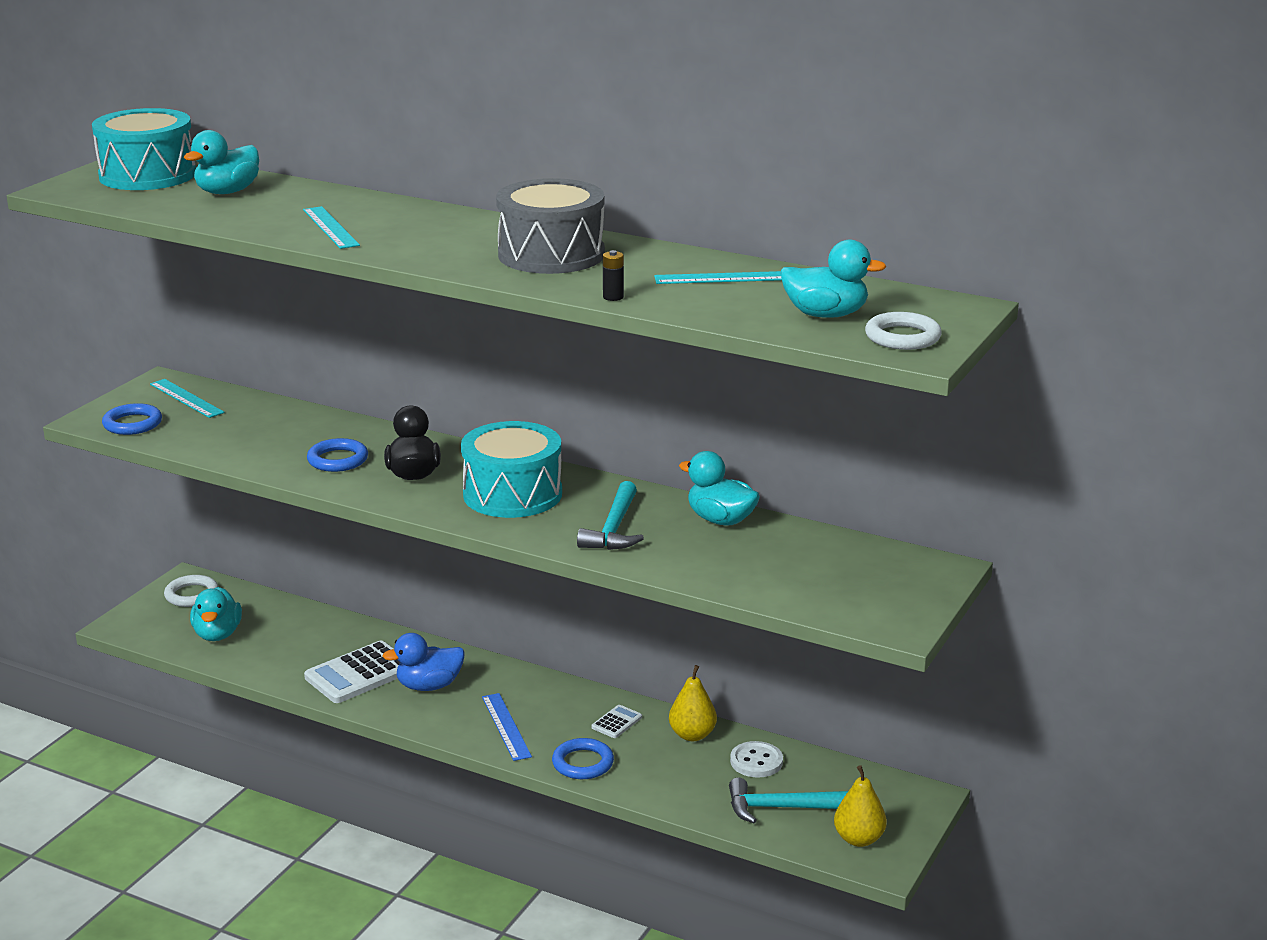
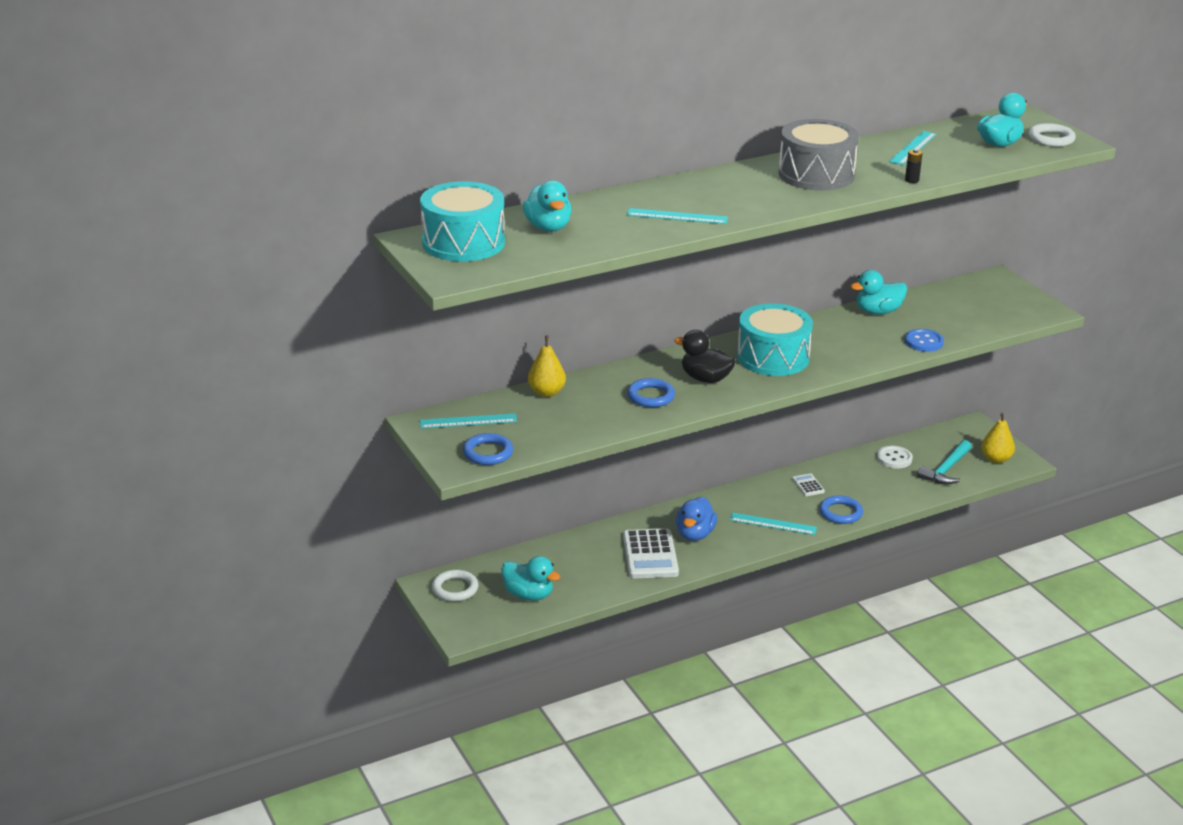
camera: 55 degrees left, 5 degrees up
blue ruler [482,693,532,761] -> turquoise ruler [730,513,817,535]
turquoise hammer [577,481,644,550] -> none
yellow pear [669,665,717,741] -> yellow pear moved to [528,336,566,397]
none -> blue button [905,329,944,352]

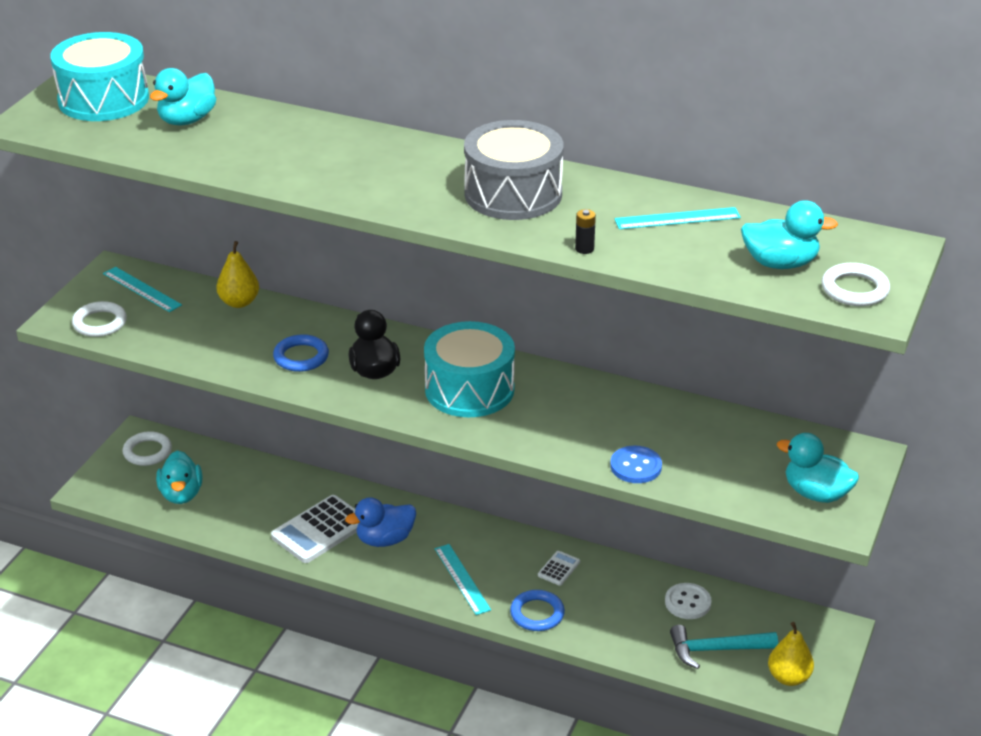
camera: 50 degrees right, 5 degrees up
blue ring [463,433,513,465] -> white ring [72,301,127,337]
turquoise ruler [627,208,728,224] -> none
turquoise duck [850,270,907,315] -> turquoise duck moved to [777,433,859,503]

